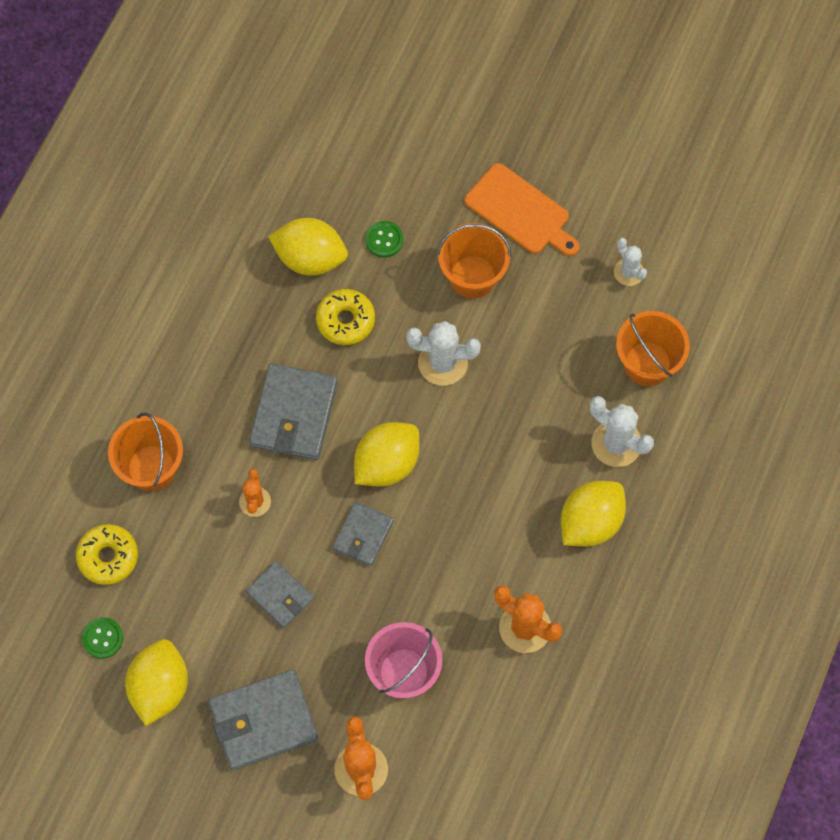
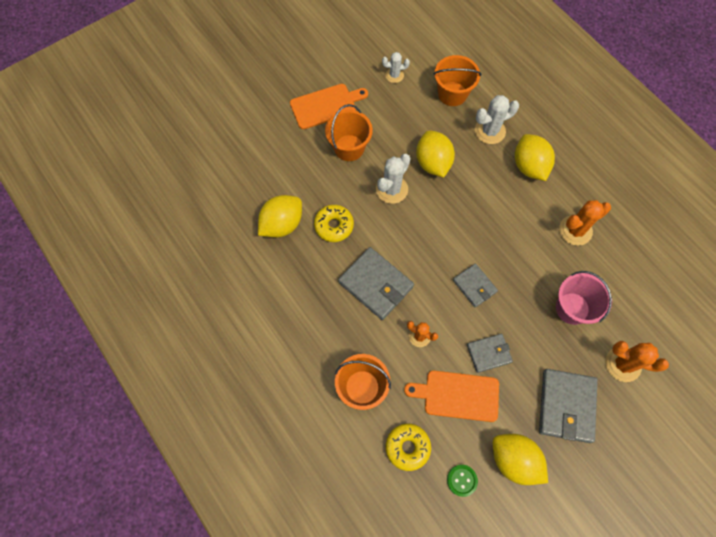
camera: 60 degrees left, 0 degrees up
yellow lemon [354,422,420,487] -> yellow lemon moved to [416,130,455,178]
green button [365,221,404,258] -> none
none -> orange cutting board [404,371,499,422]

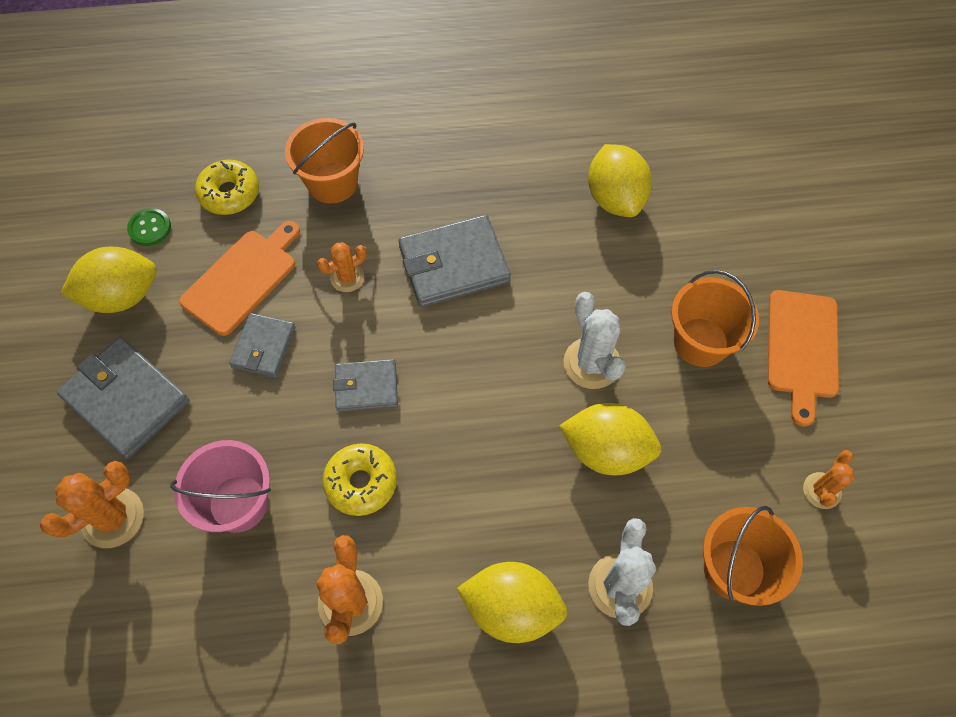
camera: 120 degrees right, 5 degrees down
yellow donut [314,205,354,242] -> yellow donut moved to [323,443,397,516]
white cactus [382,52,410,83] -> orange cactus [803,450,855,509]

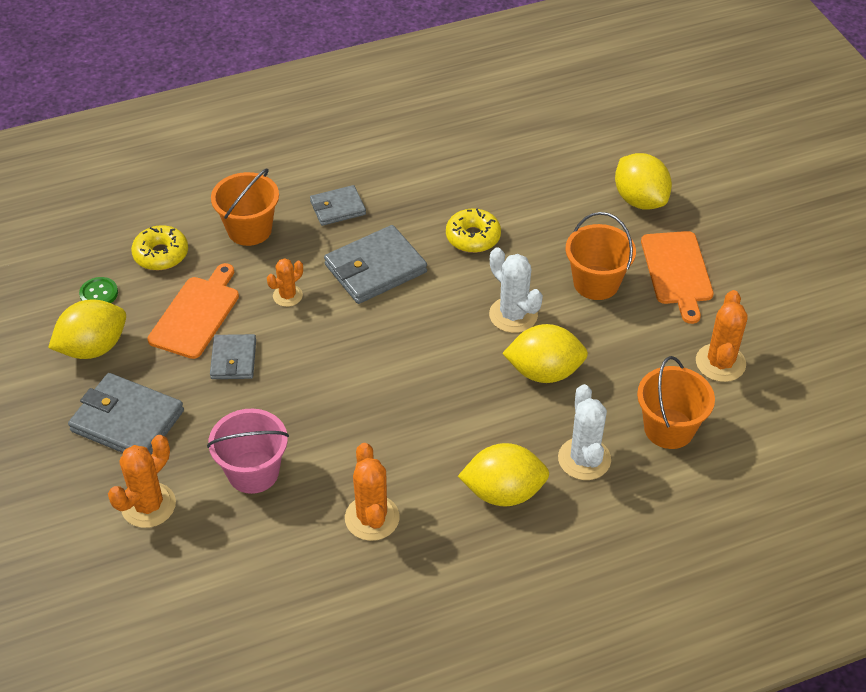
camera: 15 degrees left, 15 degrees down
yellow donut [323,443,397,516] -> yellow donut moved to [446,208,501,253]
grey wallet [333,359,398,412] -> grey wallet moved to [310,185,366,226]
yellow lemon [588,144,652,217] -> yellow lemon moved to [615,153,672,209]
orange cactus [803,450,855,509] -> orange cactus [696,290,748,382], size x1.61

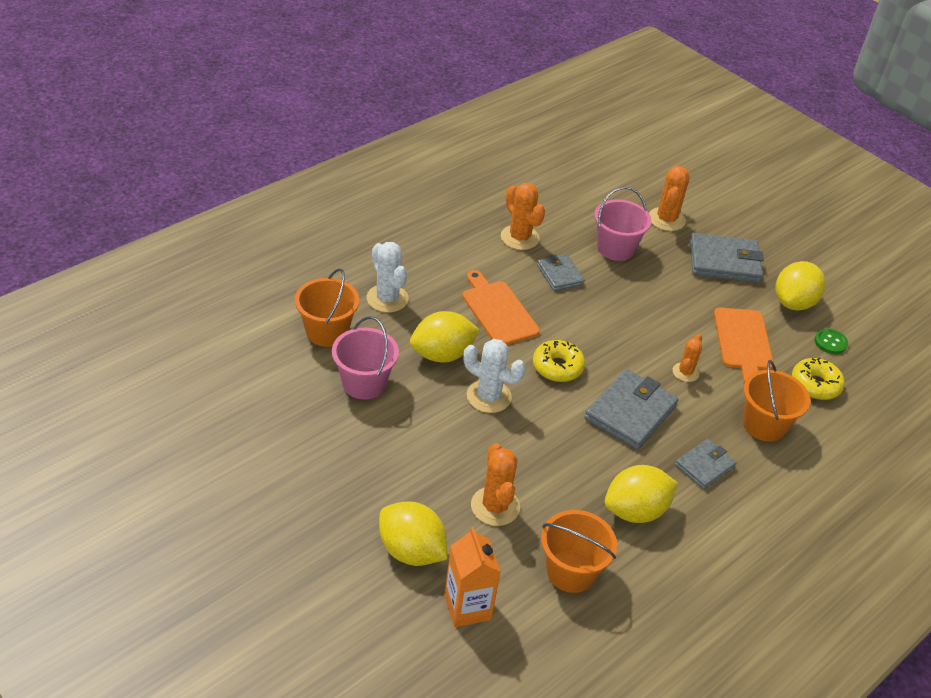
camera: 155 degrees right, 5 degrees down
grey wallet [210,334,256,379] -> grey wallet moved to [537,254,585,291]
yellow donut [446,208,501,253] -> yellow donut moved to [533,340,585,382]
yellow lemon [458,443,549,506] -> yellow lemon moved to [604,465,678,523]
orange bucket [565,212,636,300] -> orange bucket moved to [541,510,617,593]
orange cutting board [641,231,714,324] -> orange cutting board moved to [462,270,540,345]
orange cactus [696,290,748,382] -> orange cactus moved to [471,443,520,526]
none -> pink bucket [332,316,399,400]
none -> orange carton [445,527,501,627]

